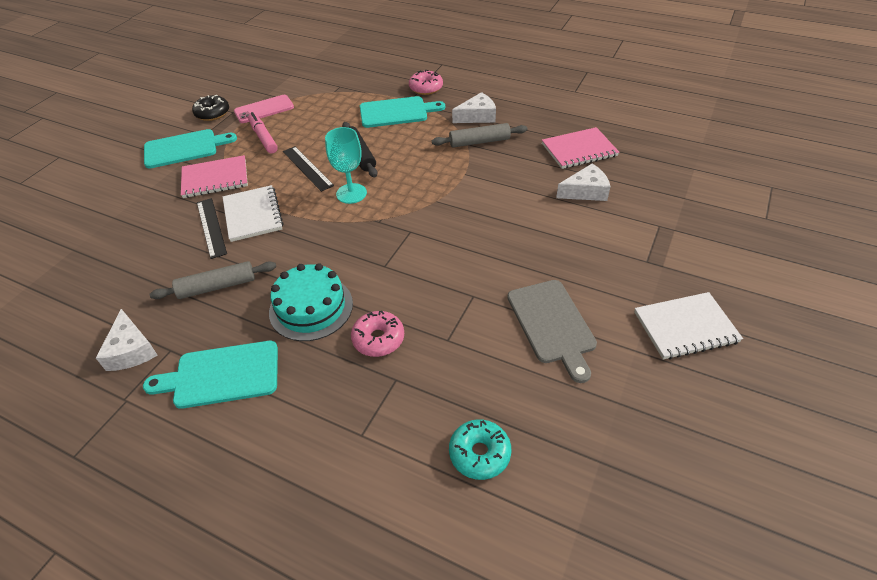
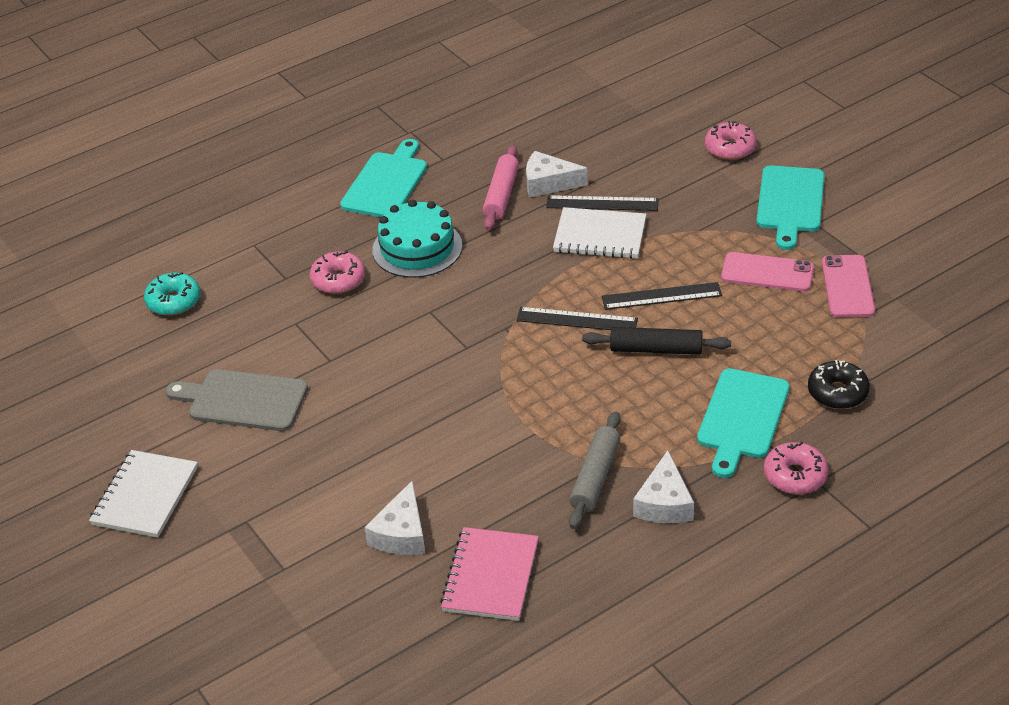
camera: 120 degrees right, 5 degrees down
white cheese [96,309,158,371] -> white cheese moved to [526,151,588,198]
grey rolling pin [150,261,276,299] -> pink rolling pin [483,145,519,230]
pink notebook [181,155,248,198] -> none
black donut [192,95,229,121] -> black donut moved to [808,360,870,409]
pink marker [248,112,278,153] -> pink phone [721,252,814,292]
turquoise goblet [325,127,367,204] -> black ruler [516,307,638,330]
none -> pink donut [705,121,757,160]

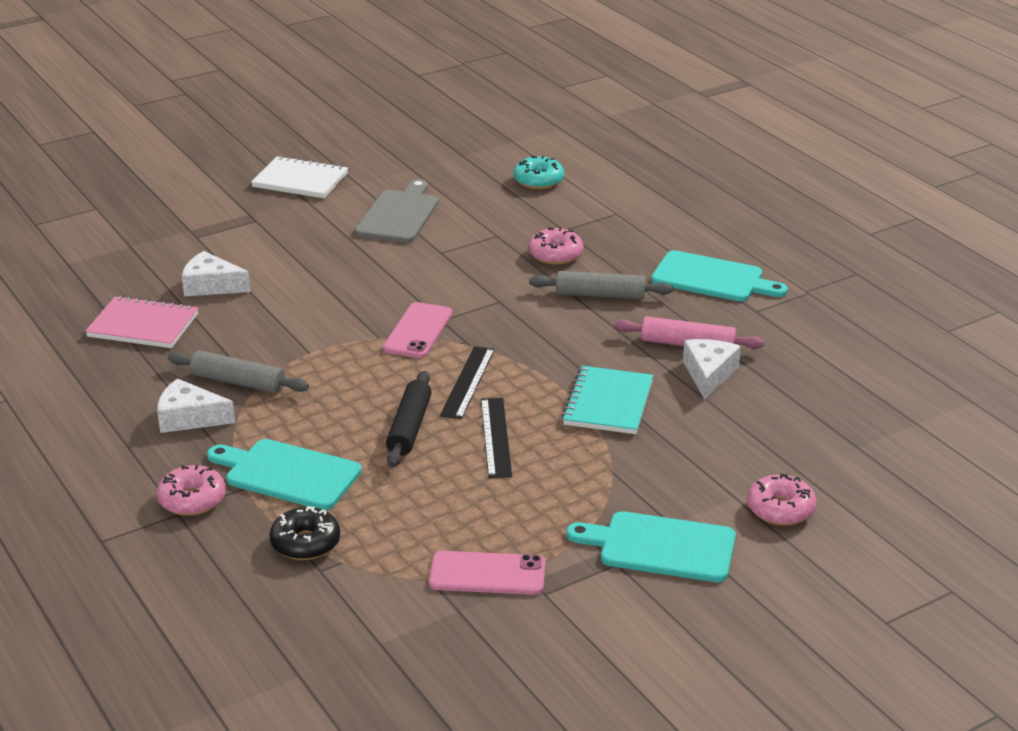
camera: 90 degrees right, 10 degrees down
turquoise cake [372,199,462,278] -> grey rolling pin [529,271,673,299]
black ruler [546,195,659,211] -> none
white notebook [553,207,646,259] -> turquoise notebook [562,366,653,434]
pink phone [721,252,814,292] -> pink phone moved to [383,302,452,358]

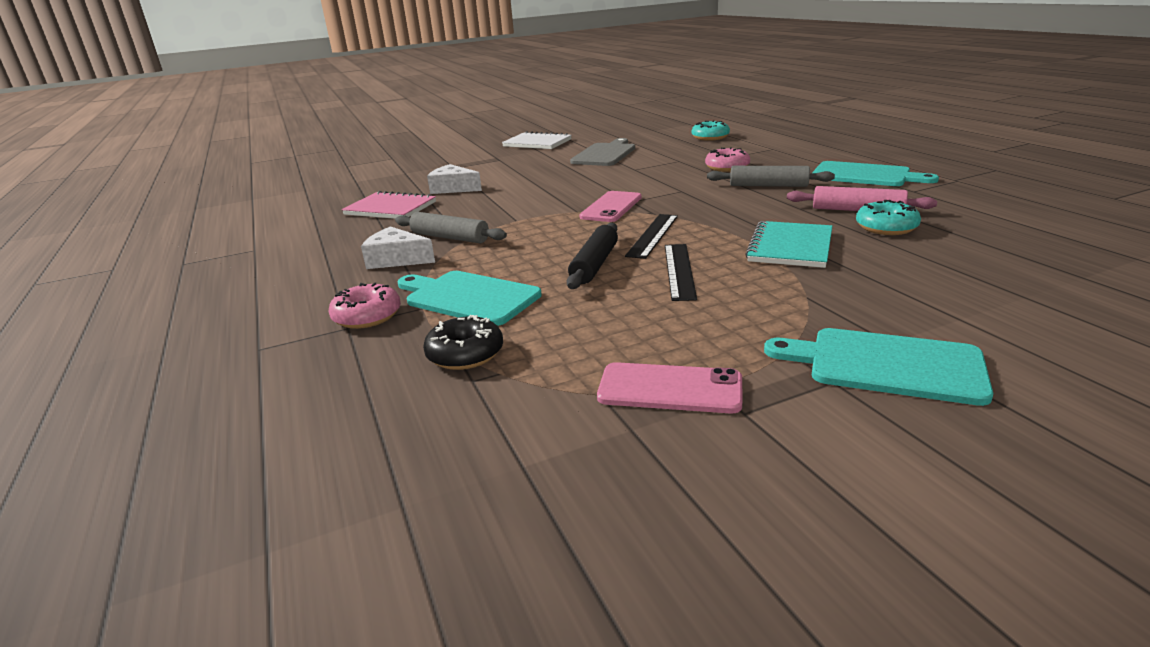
camera: 10 degrees right, 5 degrees down
white cheese [683,339,741,400] -> turquoise donut [856,200,921,235]
pink donut [747,474,817,526] -> none

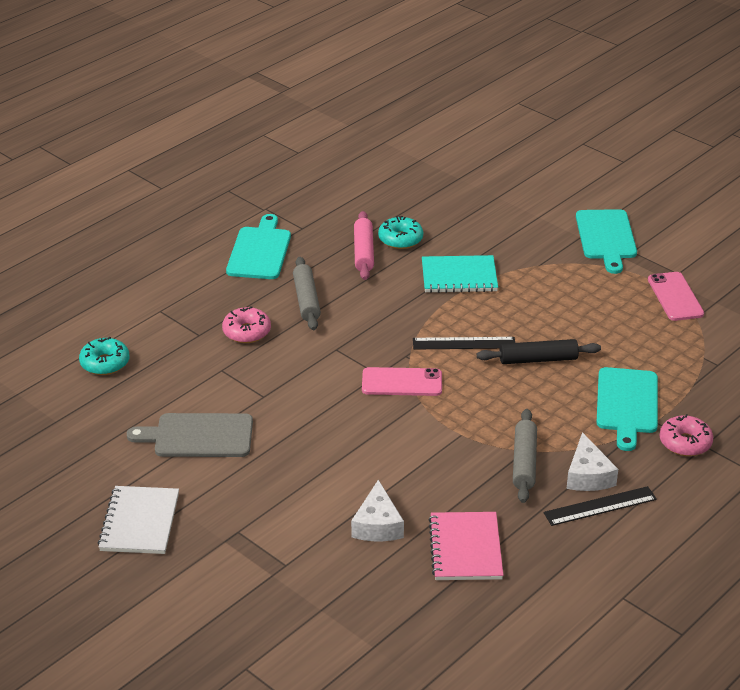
camera: 115 degrees left, 10 degrees up
black donut [423,315,503,370] -> none
black ruler [665,244,697,301] -> black ruler moved to [544,486,657,526]

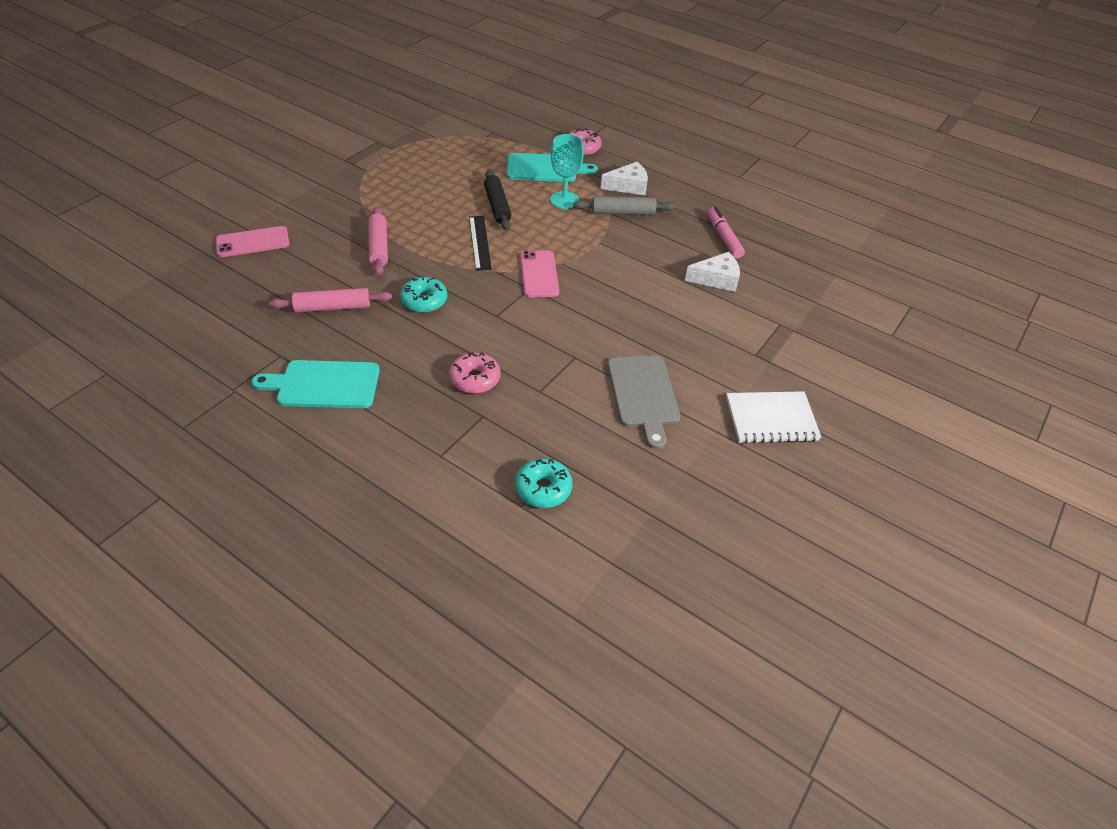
camera: 100 degrees left, 10 degrees up
grey rolling pin [293,257,321,330] -> none
turquoise donut [378,216,423,249] -> turquoise donut moved to [400,277,447,313]
turquoise notebook [422,255,498,293] -> pink rolling pin [368,207,388,276]
pink notebook [428,512,503,580] -> pink marker [707,207,745,258]
black ruler [544,486,657,526] -> none
turquoise cutting board [576,209,637,274] -> none
pink phone [648,272,704,321] -> pink phone moved to [216,226,289,257]
none -> turquoise goblet [550,134,584,209]

